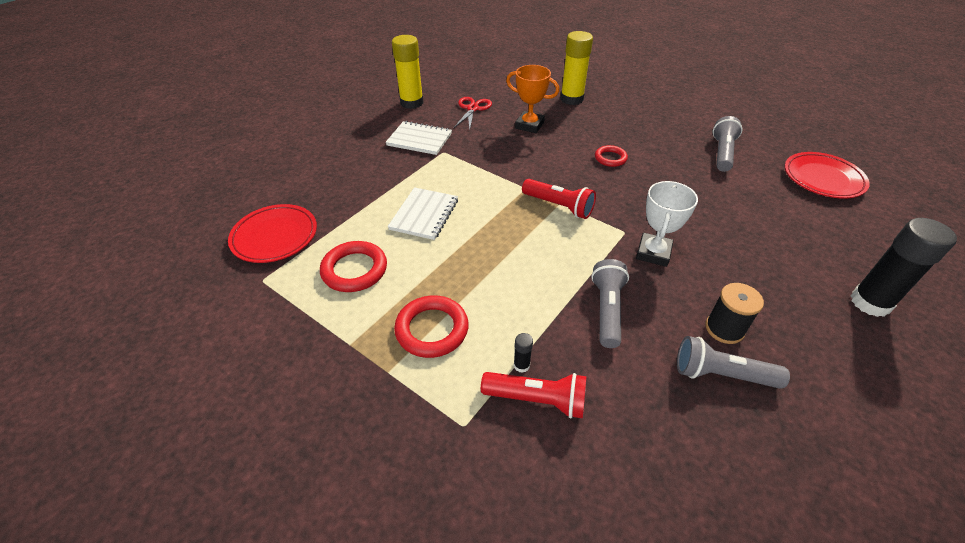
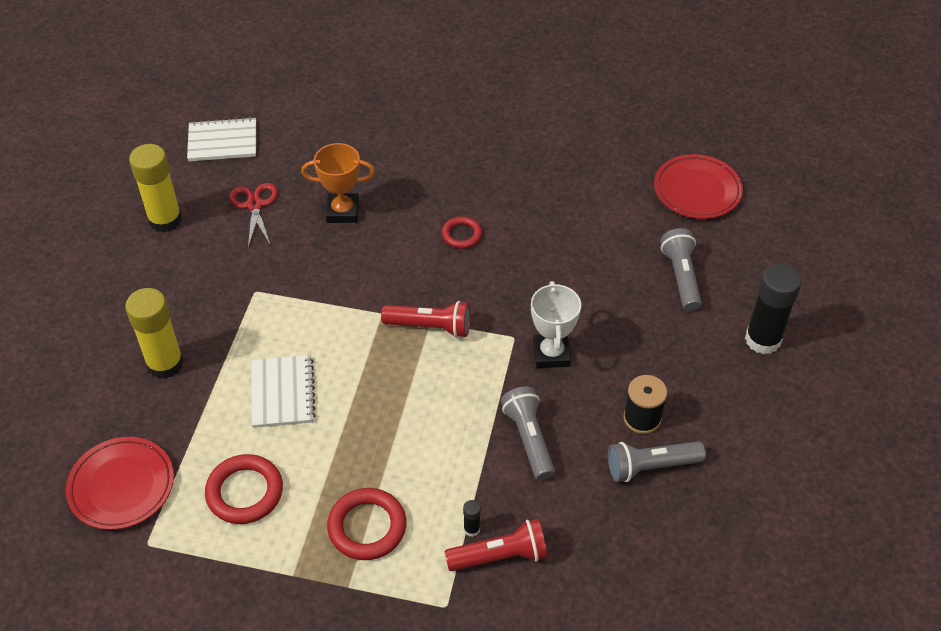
camera: 25 degrees left, 5 degrees up
white notebook [386,121,452,155] -> white notebook moved to [187,117,256,161]
yellow glue stick [561,31,593,105] -> yellow glue stick moved to [125,288,184,379]
grey flashlight [713,116,742,172] -> grey flashlight moved to [661,228,702,311]

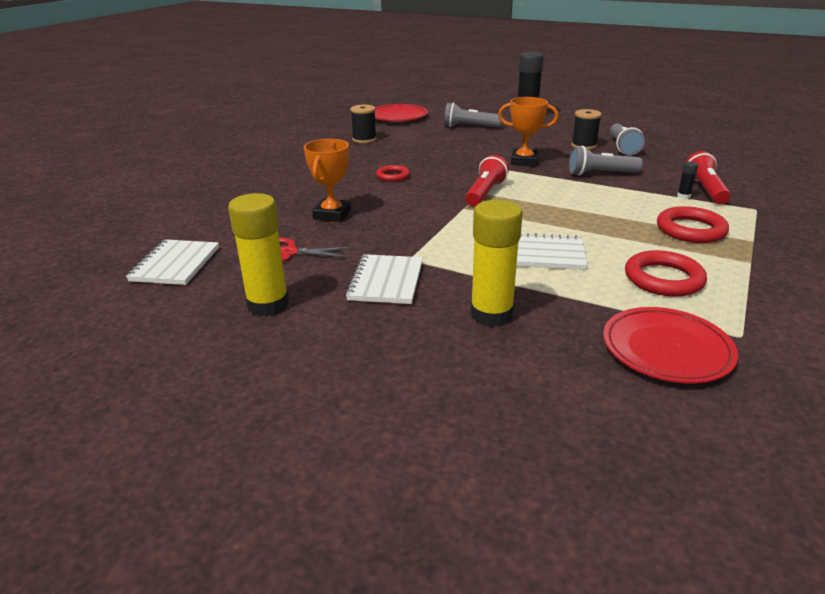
camera: 75 degrees left, 20 degrees down
white trophy [531,281,581,368] -> orange trophy [498,97,558,166]
none -> white notebook [345,254,423,304]
none -> black spool [350,105,377,143]

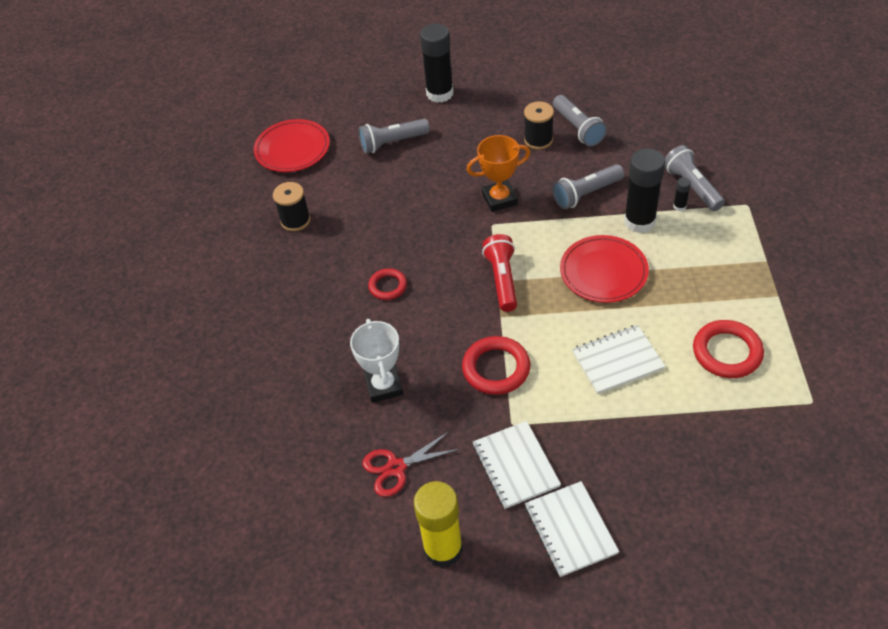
camera: 25 degrees left, 20 degrees up
white notebook [126,239,219,285] -> white notebook moved to [525,481,619,577]
orange trophy [304,139,351,222] -> white trophy [350,319,403,403]
yellow glue stick [470,200,523,327] -> none
red plate [603,307,738,383] -> red plate moved to [560,235,649,303]
red ring [657,206,729,243] -> red ring moved to [462,336,530,395]
red flashlight [685,151,731,204] -> grey flashlight [665,145,725,211]
none -> black glue stick [624,148,665,233]

